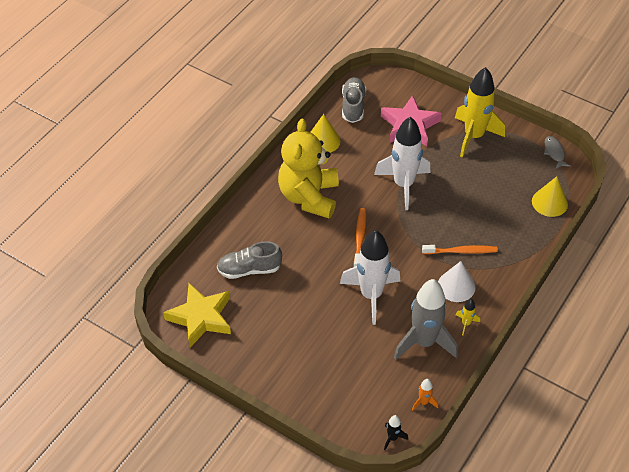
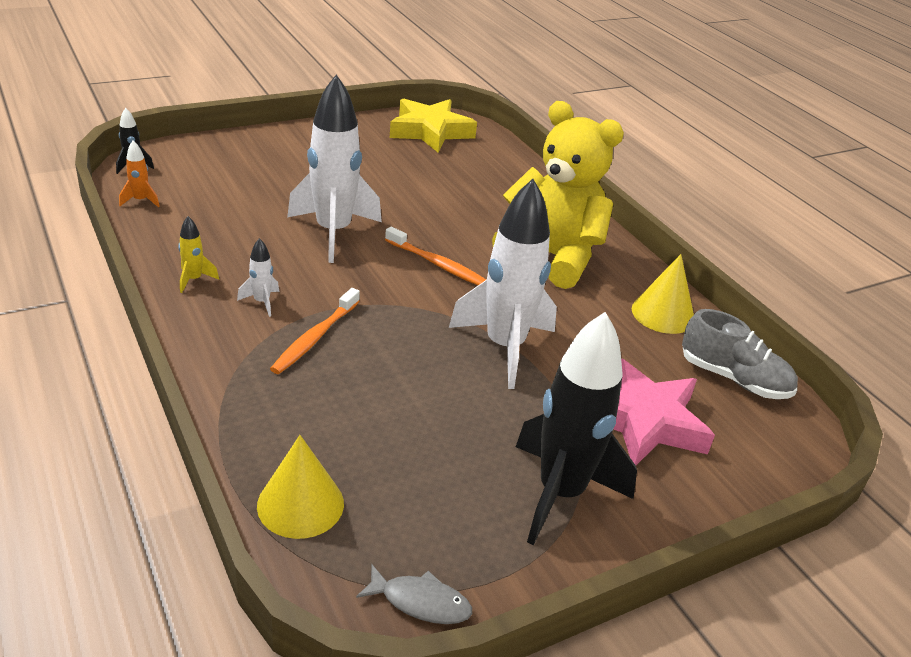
camera: 115 degrees right, 15 degrees down
grey shoe [217,241,282,279] -> none
grey rocket [394,279,458,360] -> none
white cone [438,261,476,302] -> white rocket [237,238,279,317]
yellow rocket [455,67,505,158] -> black rocket [516,312,637,545]

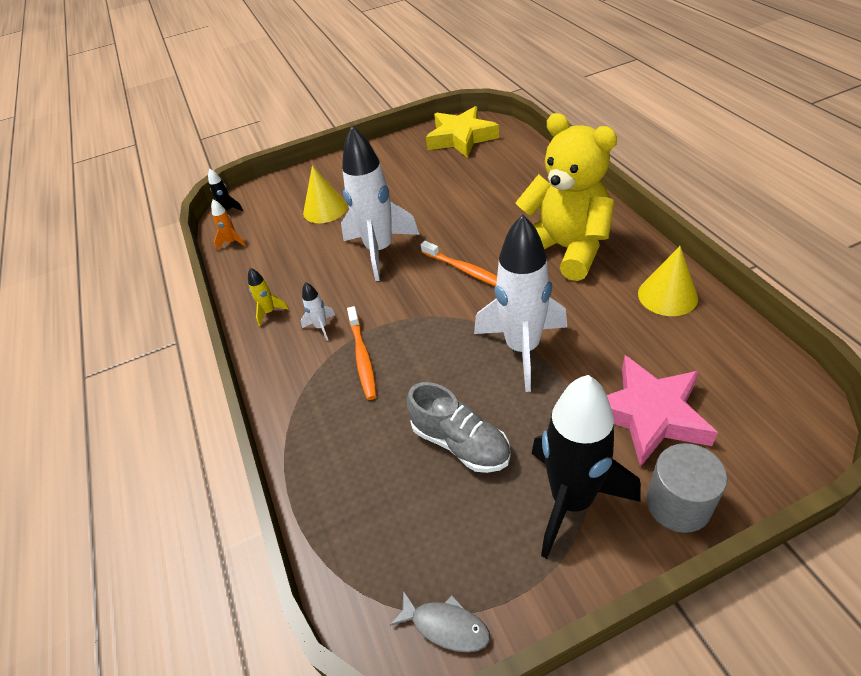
camera: 15 degrees right, 10 degrees up
yellow cone [257,435,344,539] -> yellow cone moved to [303,165,347,223]
orange toothbrush [270,288,360,374] -> orange toothbrush turned 45 degrees counterclockwise [347,306,377,400]
grey shoe [682,309,798,399] -> grey shoe moved to [407,382,511,473]
none -> grey cylinder [646,443,727,533]

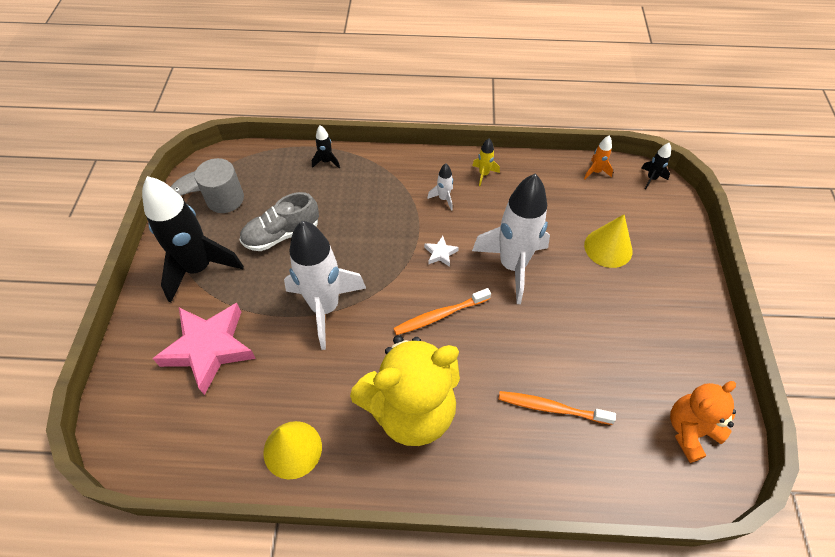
camera: 110 degrees right, 10 degrees up
orange toothbrush [347,306,377,400] -> orange toothbrush moved to [498,391,616,425]
yellow star [426,106,499,158] -> orange teddy bear [670,381,736,463]
grey cylinder [646,443,727,533] -> grey cylinder moved to [195,158,244,213]
none -> black rocket [312,125,340,168]
none -> white star [424,236,459,267]

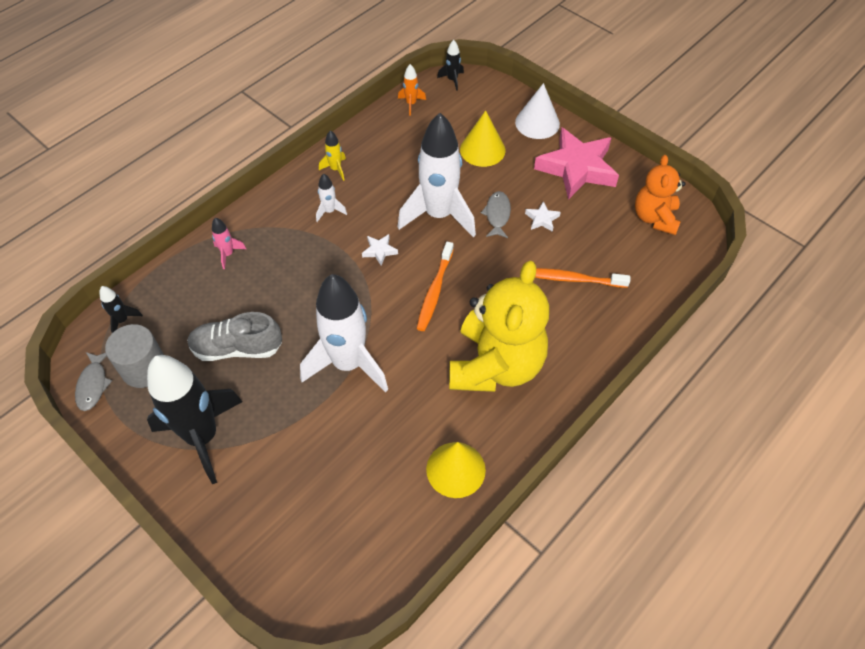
camera: 50 degrees left, 0 degrees up
pink star [152,303,256,395] -> pink star moved to [534,128,619,200]
grey shoe [240,192,319,251] -> grey shoe turned 75 degrees clockwise [187,312,282,361]
black rocket [312,125,340,168] -> black rocket moved to [99,286,143,333]
orange toothbrush [498,391,616,425] -> orange toothbrush turned 45 degrees clockwise [535,268,630,288]
none -> pink rocket [212,218,246,269]
none -> grey fish [481,191,511,238]
none -> white cone [515,83,560,139]
none -> white star [525,201,561,232]

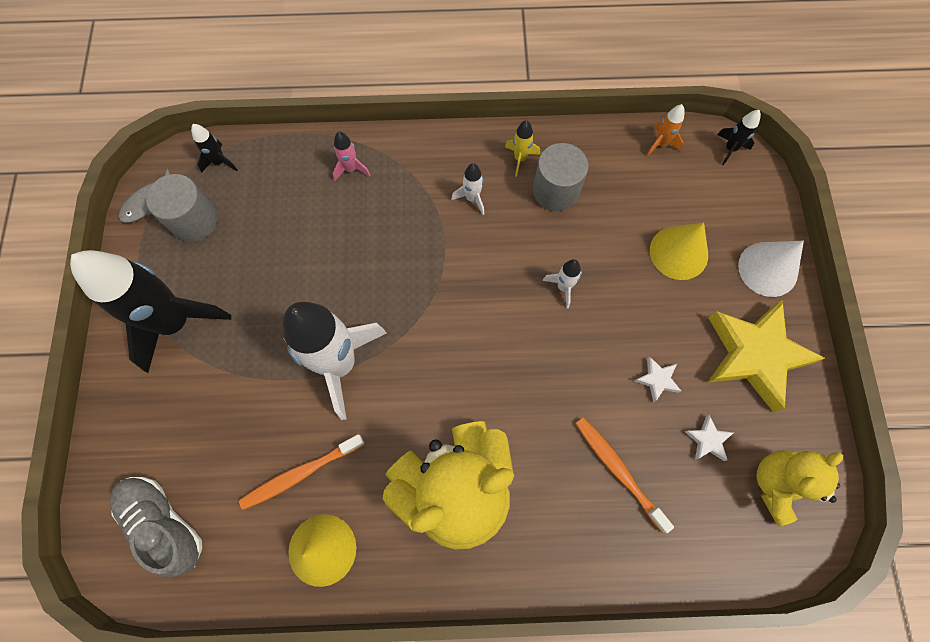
camera: 45 degrees right, 15 degrees up
grey shoe [187,312,282,361] -> grey shoe moved to [110,477,202,577]
white star [362,234,398,266] -> white star moved to [685,415,733,461]
white rocket [398,113,476,237] -> white rocket [543,259,582,308], size x0.41
orange toothbrush [417,242,454,331] -> orange toothbrush moved to [239,434,365,510]
grey fish [481,191,511,238] -> none
pink star [534,128,619,200] -> yellow star [707,300,825,413]
orange teddy bear [635,155,686,235] -> yellow teddy bear [757,450,843,526]
none -> grey cylinder [533,143,588,211]

